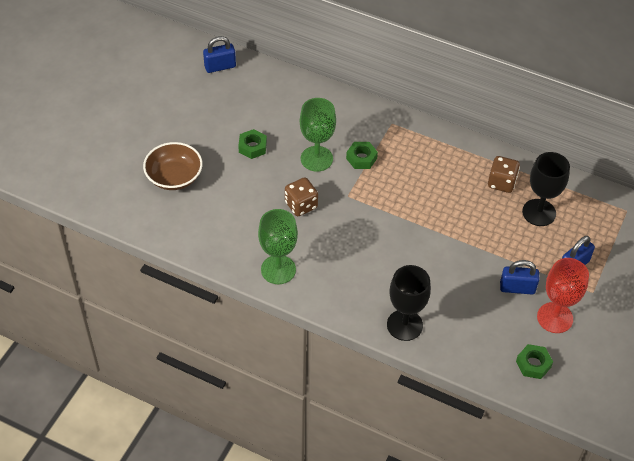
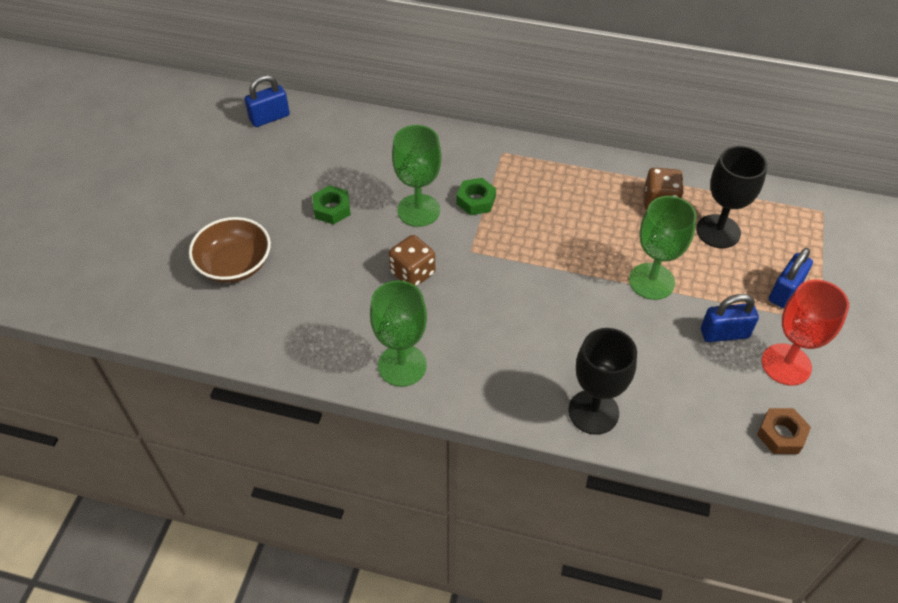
camera: 10 degrees left, 0 degrees up
green nut [516,344,553,379] -> brown nut [757,408,811,454]
none -> green goblet [629,196,697,300]

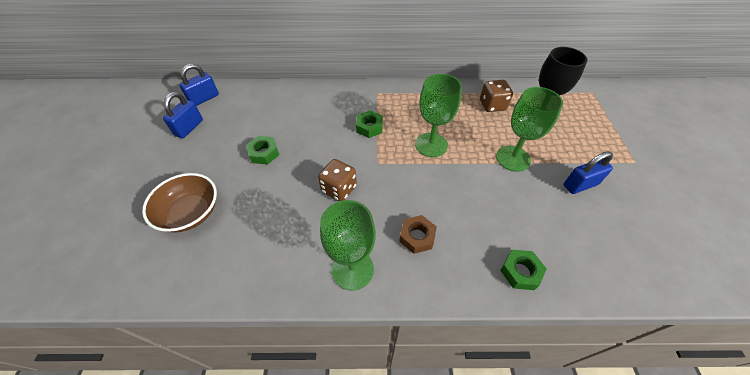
camera: 15 degrees left, 0 degrees up
green goblet [392,125,442,227] -> green goblet moved to [415,74,462,157]
black goblet [568,328,637,435] -> green nut [500,250,547,290]
brown nut [757,408,811,454] -> brown nut moved to [399,215,437,254]
red goblet [762,280,849,386] -> none
blue padlock [769,248,813,308] -> blue padlock moved to [163,92,203,138]

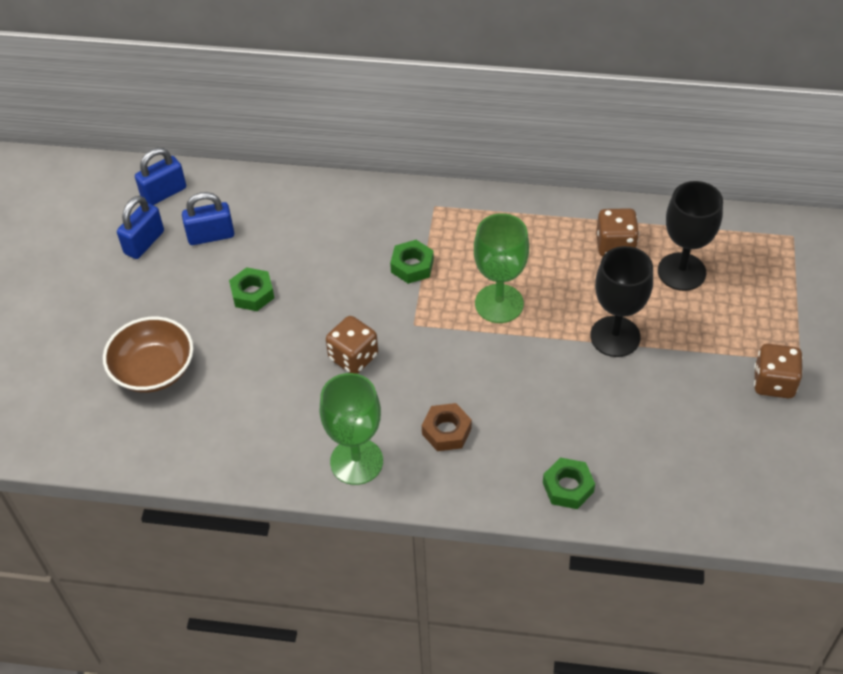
camera: 10 degrees right, 0 degrees up
green goblet [496,87,563,172] -> black goblet [590,246,653,357]
blue padlock [564,151,613,194] -> blue padlock moved to [182,192,234,245]
none -> brown dice [754,344,803,398]

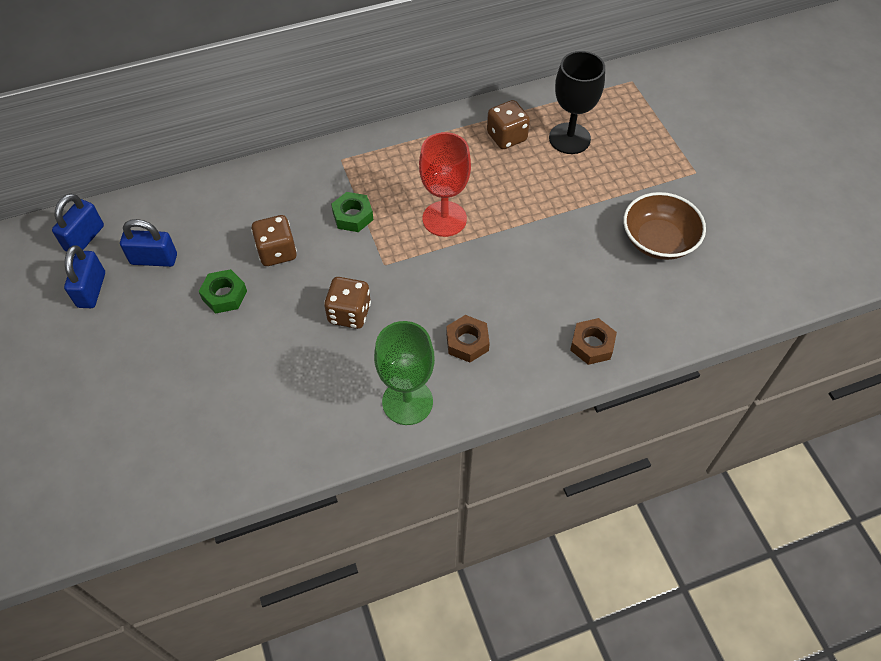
camera: 30 degrees left, 5 degrees up
brown bowl [103,317,193,393] -> brown bowl moved to [623,192,706,260]
blue padlock [182,192,234,245] -> blue padlock turned 45 degrees clockwise [120,219,177,267]
green goblet [474,213,529,323] -> red goblet [419,132,471,237]
green nut [543,458,595,509] -> brown nut [570,318,617,365]
black goblet [590,246,653,357] -> none
brown dice [754,344,803,398] -> brown dice moved to [251,215,297,266]

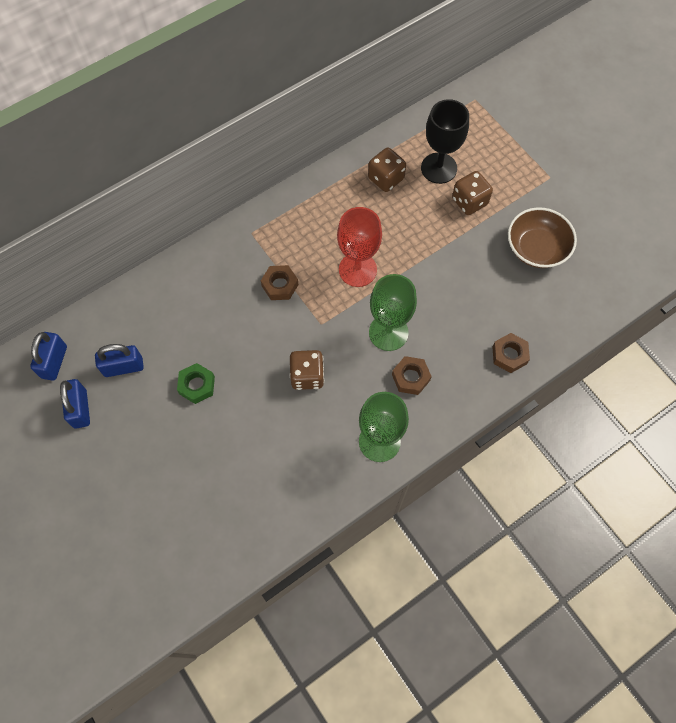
camera: 15 degrees left, 10 degrees up
brown dice [251,215,297,266] -> brown dice moved to [452,171,493,215]
green nut [331,192,373,232] -> brown nut [261,265,299,300]
none -> green goblet [369,274,417,351]

